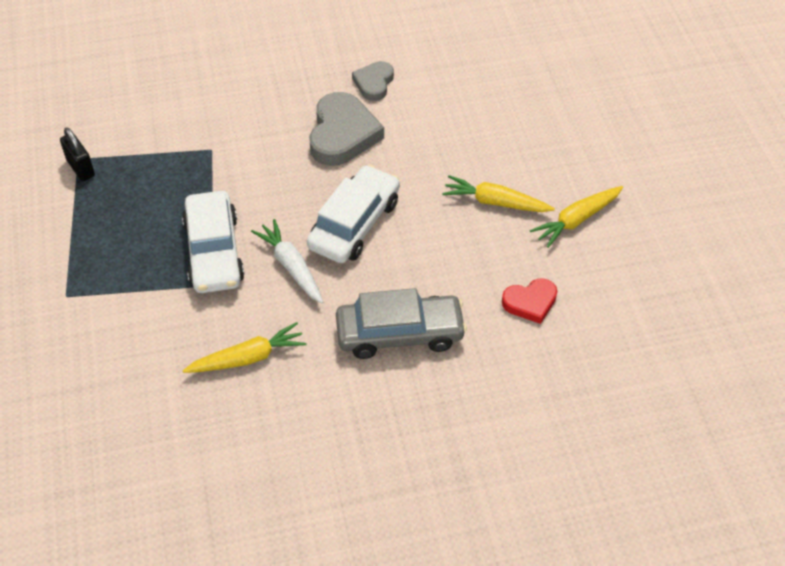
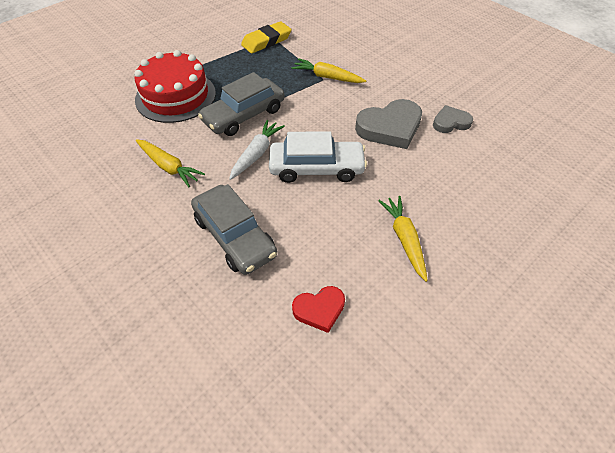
camera: 60 degrees right, 0 degrees up
black padlock [60,127,95,181] -> yellow eraser [241,21,292,53]
white car [182,191,244,293] -> grey car [198,72,284,136]
red heart [502,278,557,324] -> red heart turned 60 degrees counterclockwise [292,286,345,333]
yellow carrot [530,186,623,248] -> yellow carrot moved to [291,58,366,83]
none -> red cake [134,50,216,123]

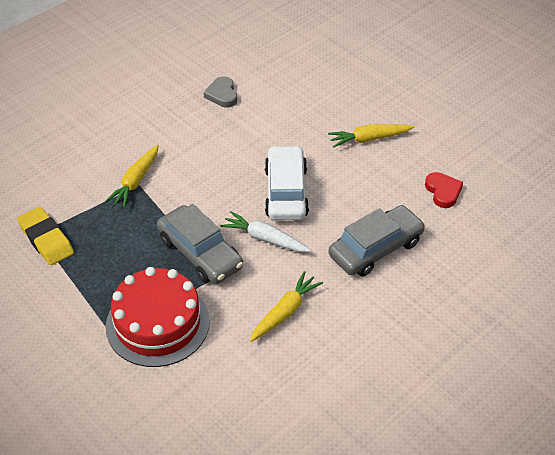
camera: 90 degrees left, 5 degrees down
grey heart [355,99,422,149] -> none

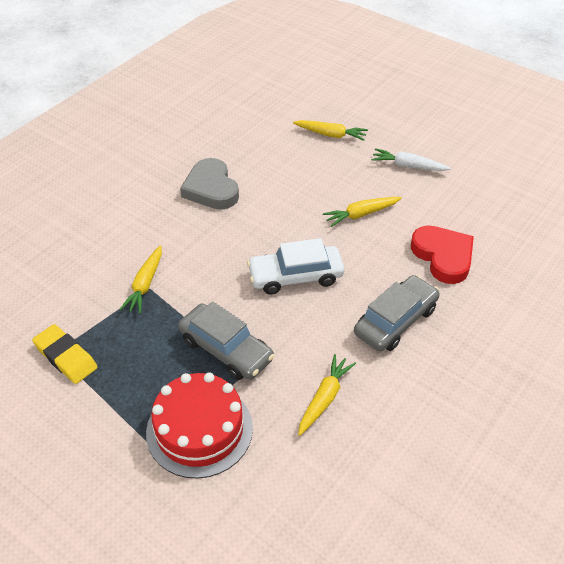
camera: 10 degrees left, 0 degrees up
grey heart [204,77,237,107] -> grey heart [180,158,239,210], size x1.73
white carrot [220,211,311,252] -> white carrot moved to [371,148,451,171]
white car [265,146,309,221] -> white car turned 90 degrees counterclockwise [247,238,344,294]
red heart [425,172,463,208] -> red heart [411,226,474,284], size x1.73
none -> yellow carrot [293,120,368,141]

